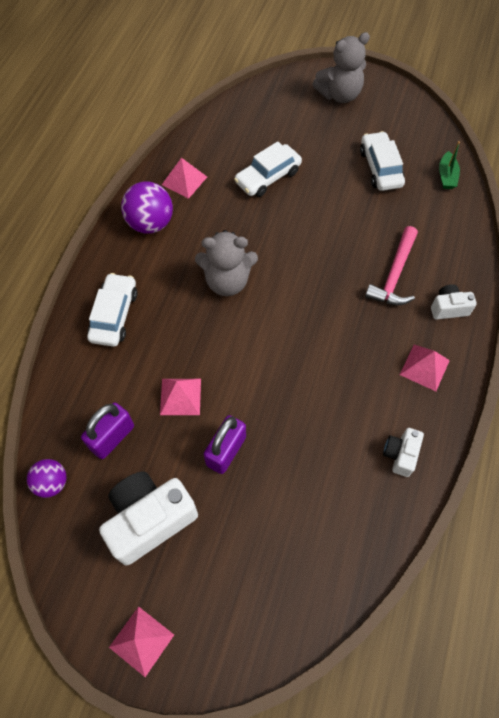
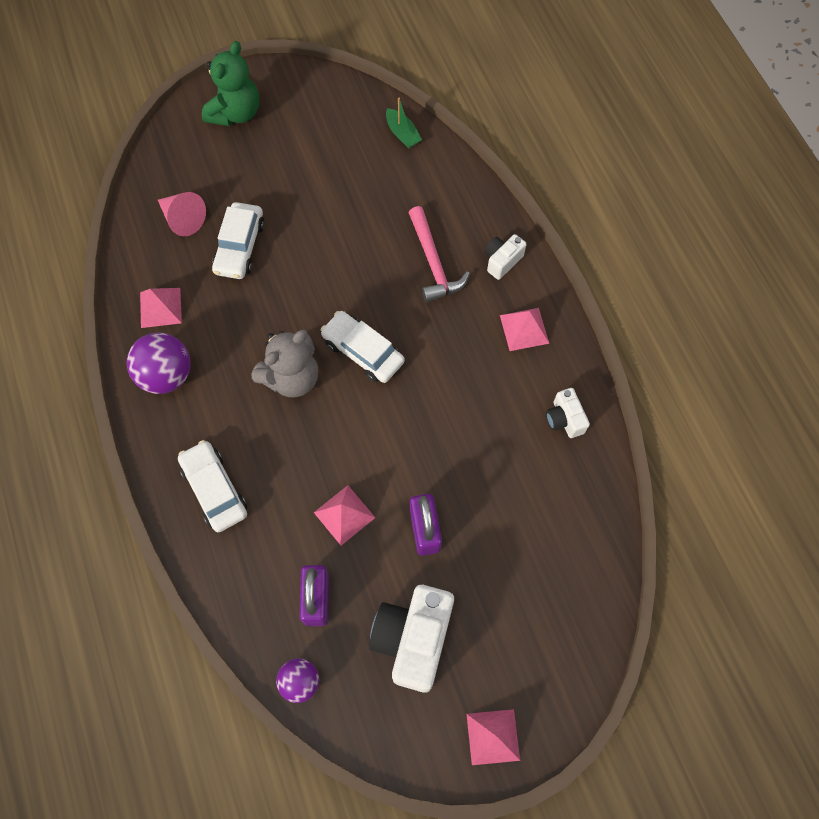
camera: 40 degrees left, 5 degrees up
grey teddy bear [312,32,370,103] -> green teddy bear [202,41,259,126]
white car [360,131,405,191] -> white car moved to [320,311,405,383]
none -> pink cone [158,192,206,236]

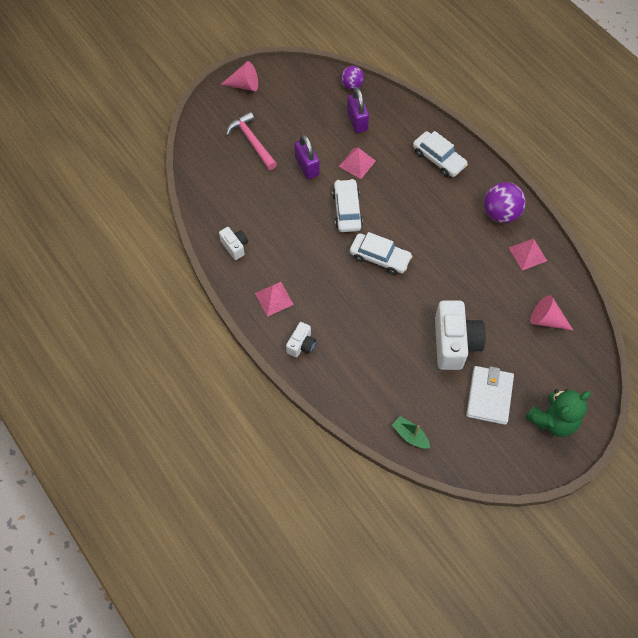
camera: 165 degrees right, 5 degrees down
green teddy bear [202,41,259,126] -> green teddy bear turned 135 degrees counterclockwise [525,389,591,437]
white car [212,202,265,279] -> white car moved to [332,179,363,232]
grey teddy bear [252,330,319,397] -> none
white camera [369,585,454,693] -> white camera moved to [435,300,486,370]
pink hammer [409,206,470,303] -> pink hammer moved to [226,111,277,170]
pink pyramid [466,709,520,765] -> pink cone [221,61,258,91]
none -> white wallet [466,366,514,425]

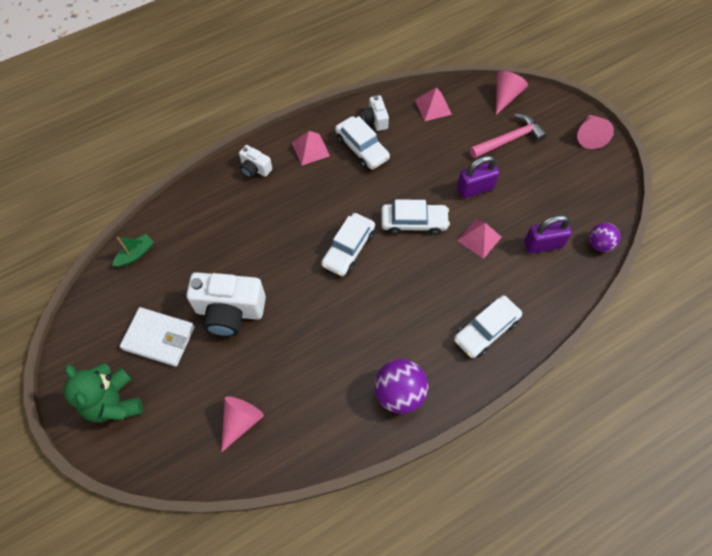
camera: 95 degrees right, 0 degrees up
white camera [219,227,248,260] -> white camera turned 105 degrees clockwise [362,95,389,131]
pink pyramid [509,238,547,271] -> pink pyramid moved to [415,87,452,121]
none -> white car [335,116,390,170]
none -> pink cone [496,71,528,115]

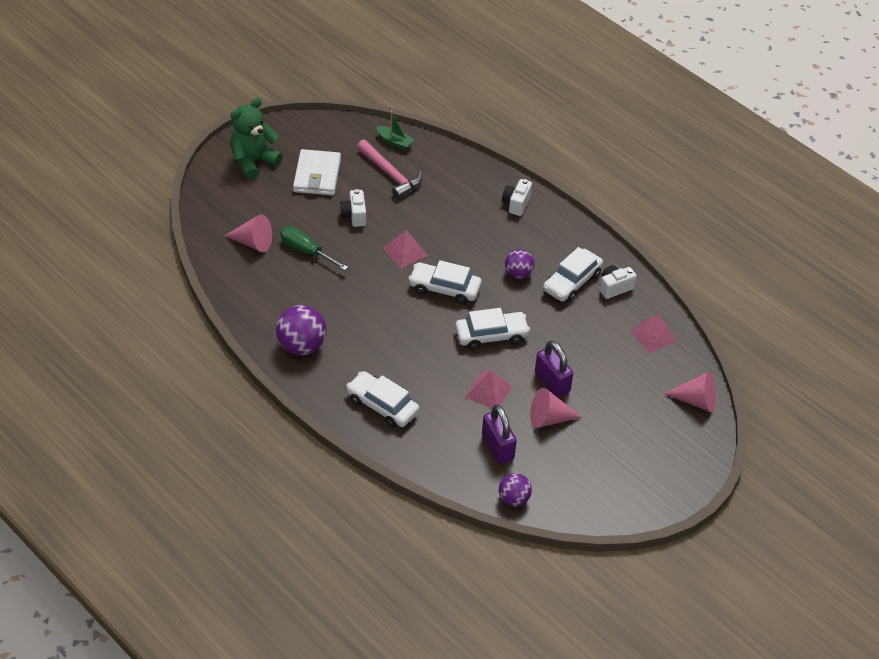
camera: 75 degrees right, 15 degrees down
white camera [186,272,266,337] -> white camera [340,189,366,227], size x0.51
pink pyramid [292,131,330,165] -> pink pyramid moved to [383,230,428,268]
white car [381,199,450,235] -> white car turned 90 degrees counterclockwise [455,308,530,350]
pink hammer [470,113,547,159] -> pink hammer moved to [357,140,423,199]
pink cone [577,115,614,149] -> pink cone moved to [530,388,582,428]
none -> green screwdriver [280,227,348,271]
none -> purple ball [505,249,534,279]

